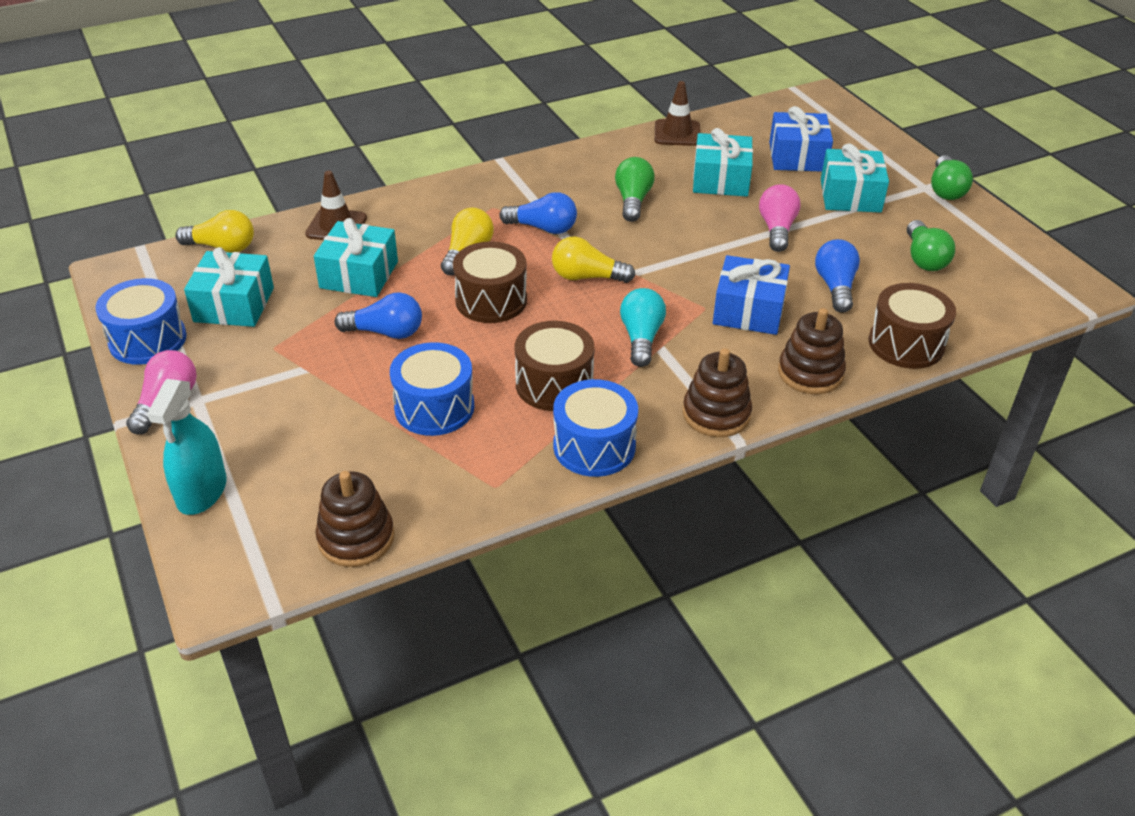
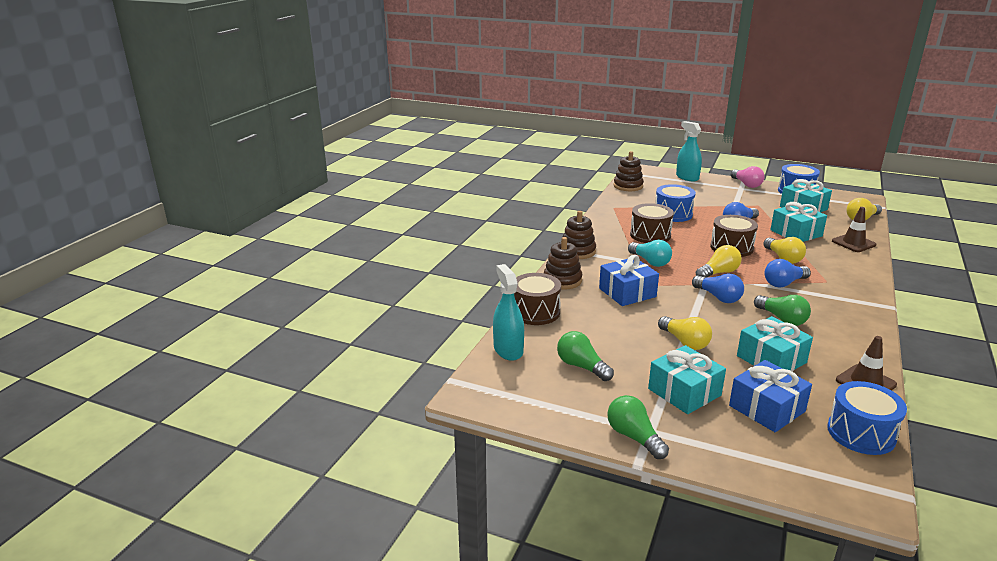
camera: 140 degrees right, 15 degrees down
blue drum [553,379,638,477] -> blue drum moved to [827,381,907,455]
pink light bulb [759,184,800,252] -> yellow light bulb [658,316,712,350]
blue light bulb [815,239,860,313] -> blue light bulb moved to [692,274,744,303]
none -> turquoise spray bottle [493,264,524,361]

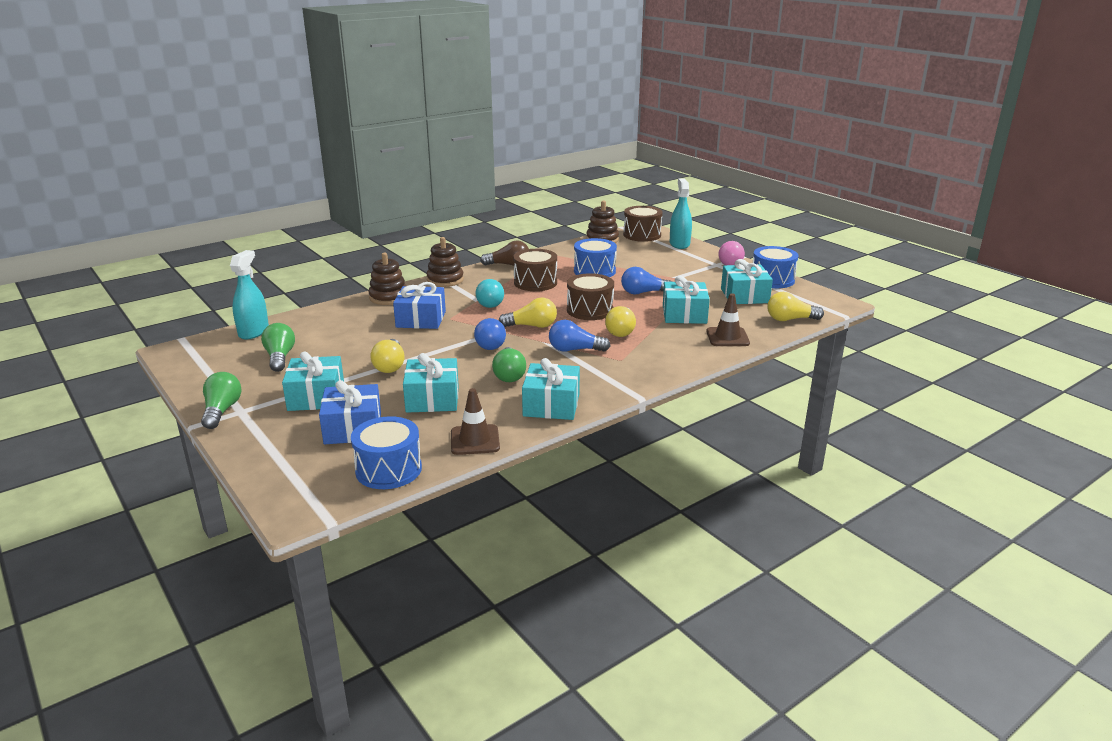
camera: 30 degrees right, 0 degrees up
brown drum [514,273,561,325] -> brown drum moved to [623,206,663,242]
none -> brown light bulb [480,240,529,266]
none -> turquoise gift [522,358,580,420]

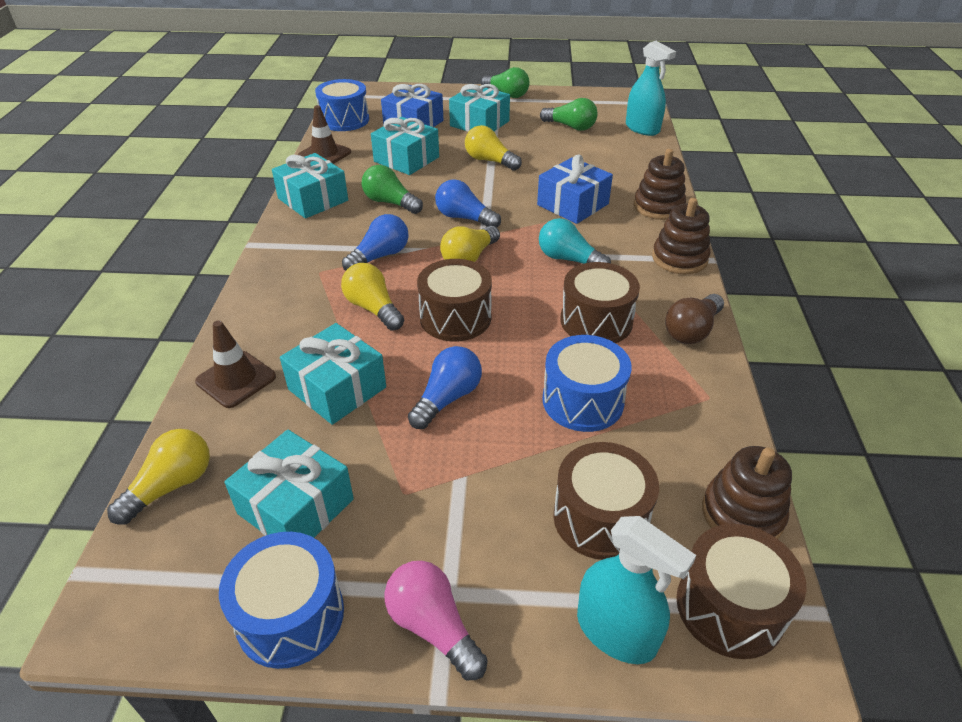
camera: 130 degrees right, 15 degrees up
none -> brown drum [553,442,659,560]

